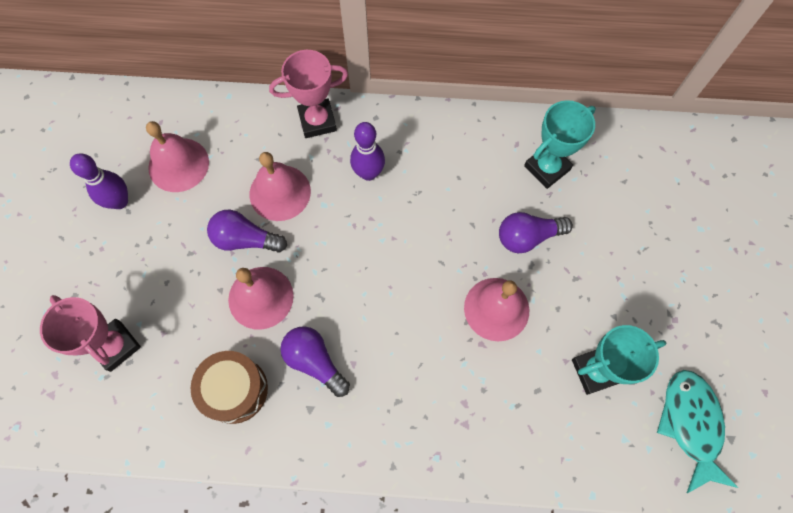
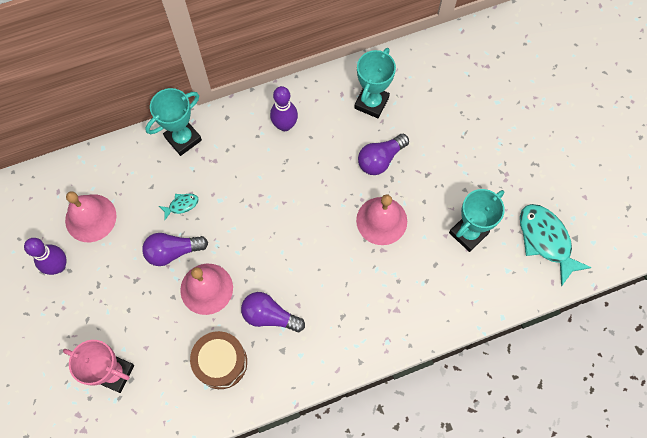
camera: 25 degrees left, 0 degrees up
pink bell [250,152,311,221] -> turquoise fish [159,194,199,220]
pink trophy [269,50,348,138] -> turquoise trophy [145,88,202,156]
purple bowling pin [350,122,385,181] -> purple bowling pin moved to [270,86,298,131]

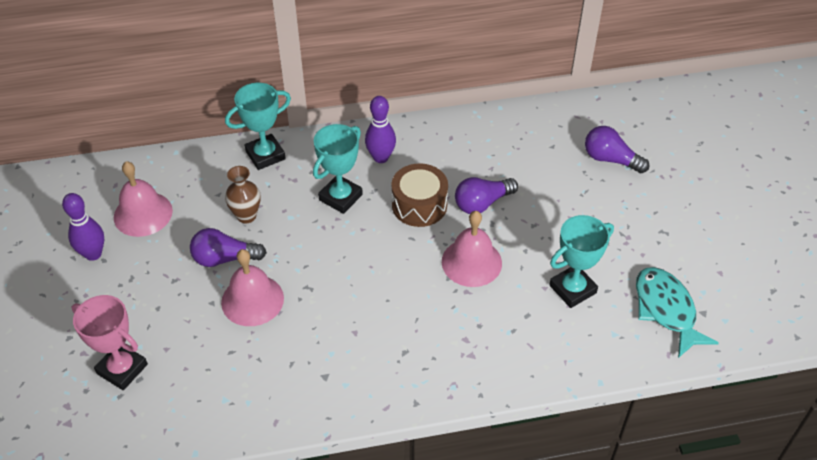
camera: 10 degrees right, 20 degrees down
turquoise fish [159,194,199,220] -> brown vase [225,166,261,223]
brown drum [190,331,247,389] -> brown drum moved to [392,163,448,227]
purple light bulb [241,292,305,332] -> purple light bulb moved to [585,126,649,173]
turquoise trophy [354,48,396,118] -> turquoise trophy moved to [313,124,363,214]

